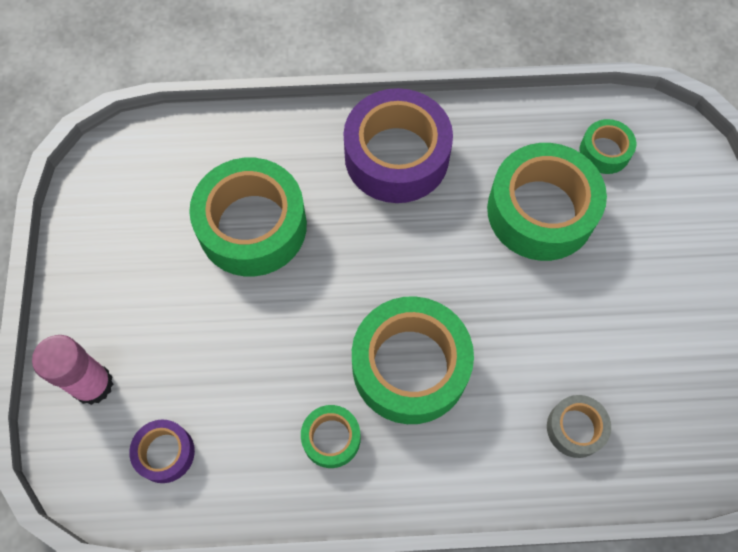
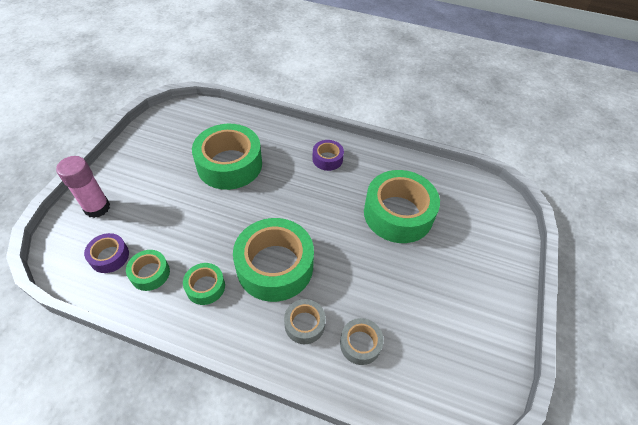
camera: 20 degrees right, 15 degrees down
purple tape [343,88,453,203] -> purple tape [312,140,344,171], size x0.49
green tape [580,119,636,174] -> green tape moved to [126,250,170,291]
none -> grey tape [284,299,326,344]

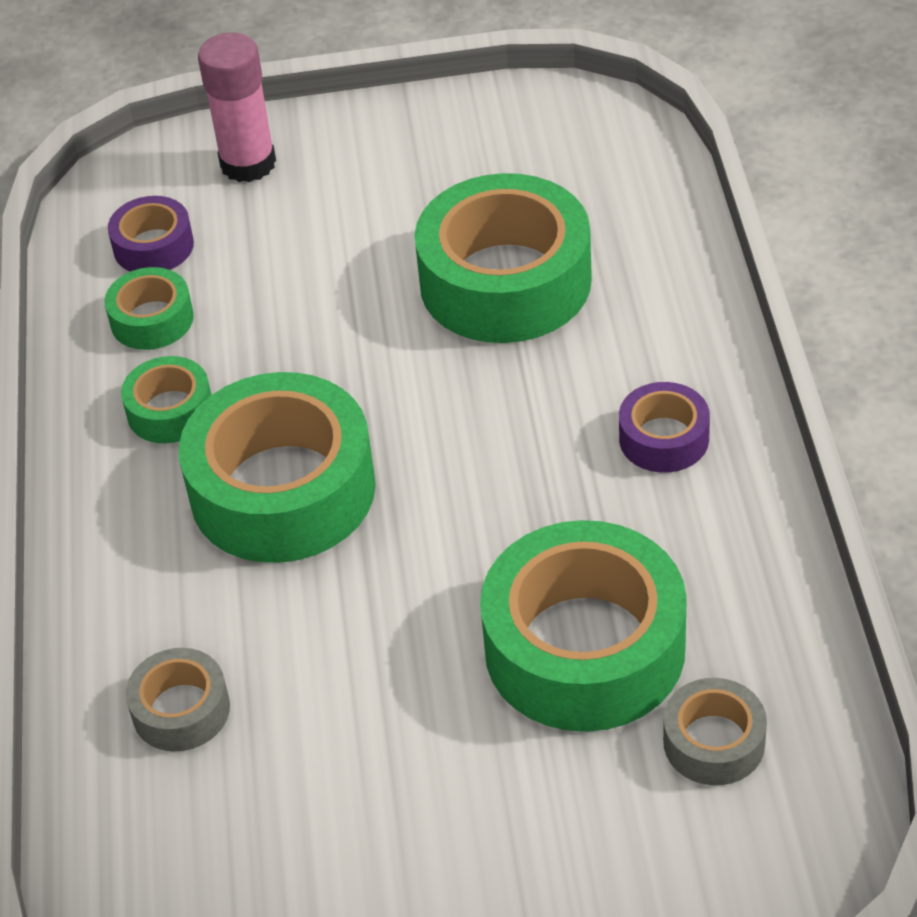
camera: 70 degrees right, 5 degrees down
grey tape [284,299,326,344] -> grey tape moved to [663,678,767,785]

